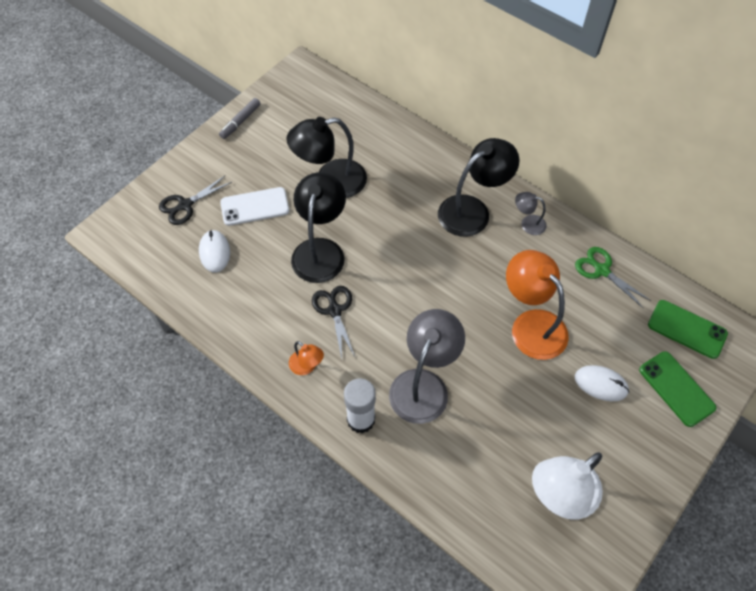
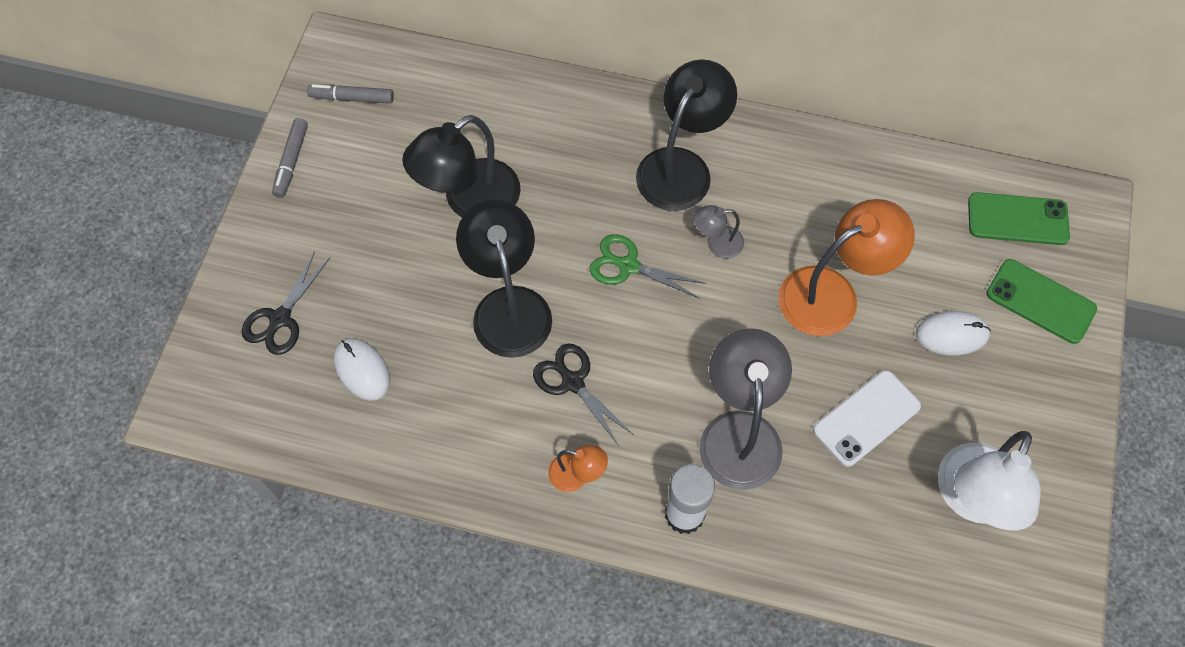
camera: 25 degrees left, 5 degrees up
white phone [220,187,289,226] -> white phone moved to [813,370,921,467]
orange lamp [506,250,569,360] -> orange lamp turned 120 degrees clockwise [778,199,915,336]
grey lamp [515,192,547,235] -> grey lamp moved to [694,205,744,258]
green scissors [575,247,651,308] -> green scissors moved to [590,234,706,298]
none -> grey marker [307,84,394,104]

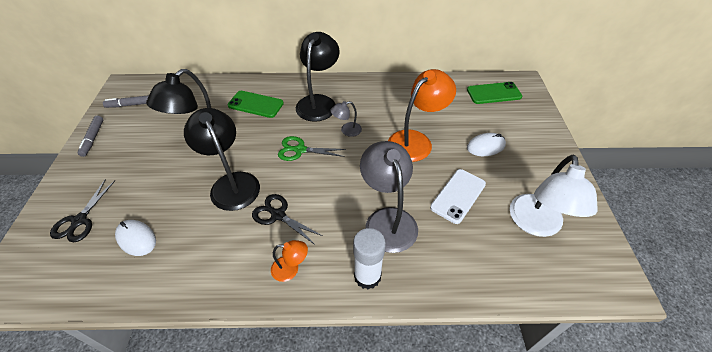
camera: 15 degrees left, 15 degrees down
green phone [986,259,1097,344] -> green phone moved to [227,91,284,118]

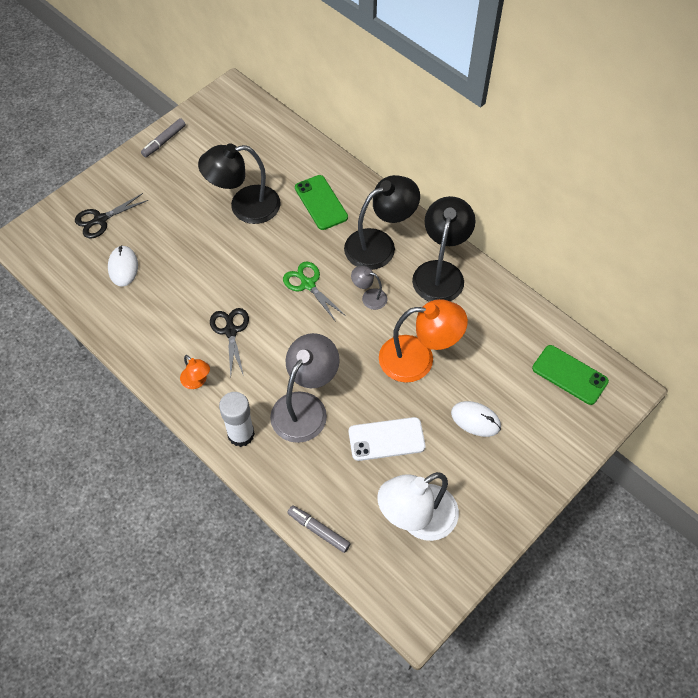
camera: 45 degrees right, 10 degrees up
grey marker [103,95,149,108] -> grey marker moved to [287,505,351,553]
black lamp [184,108,260,211] -> black lamp moved to [412,196,475,302]

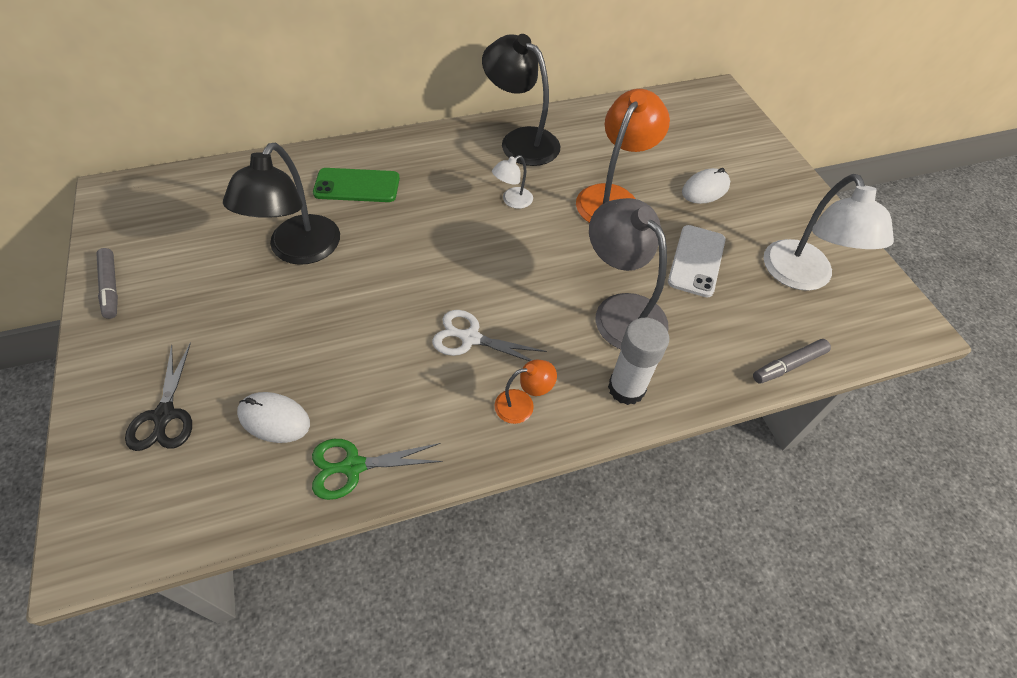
camera: 65 degrees left, 5 degrees down
black scissors [210,308,249,377] -> white scissors [432,310,547,361]
green scissors [283,262,346,322] -> green scissors moved to [312,439,443,500]
black lamp [344,175,420,270] -> none
grey lamp [351,266,387,310] -> white lamp [492,155,533,209]
green phone [532,345,609,405] -> none

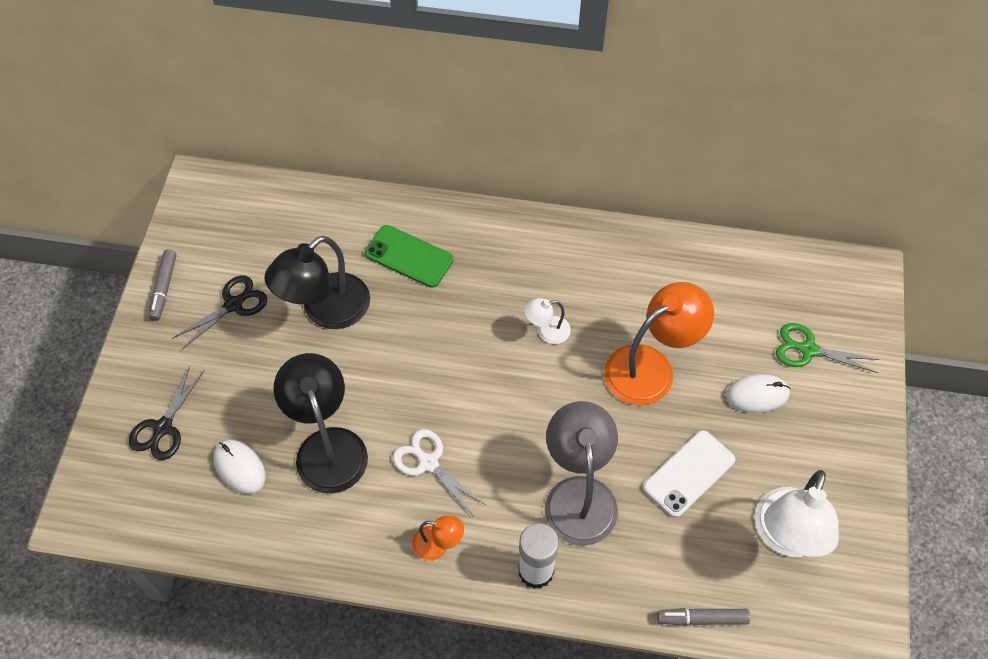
camera: 30 degrees right, 5 degrees up
green scissors [312,439,443,500] -> green scissors moved to [776,323,880,373]
black lamp [482,34,560,166] -> black lamp moved to [273,353,368,493]
none -> black scissors [173,275,267,349]

